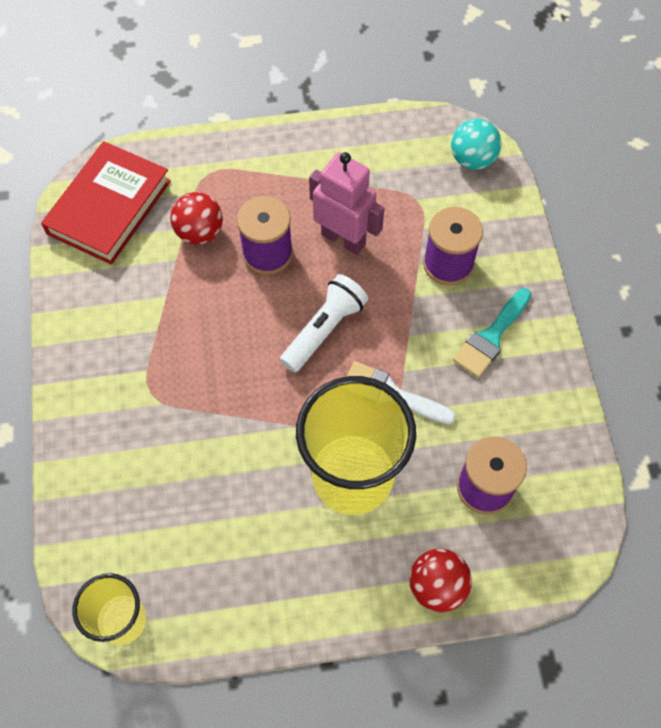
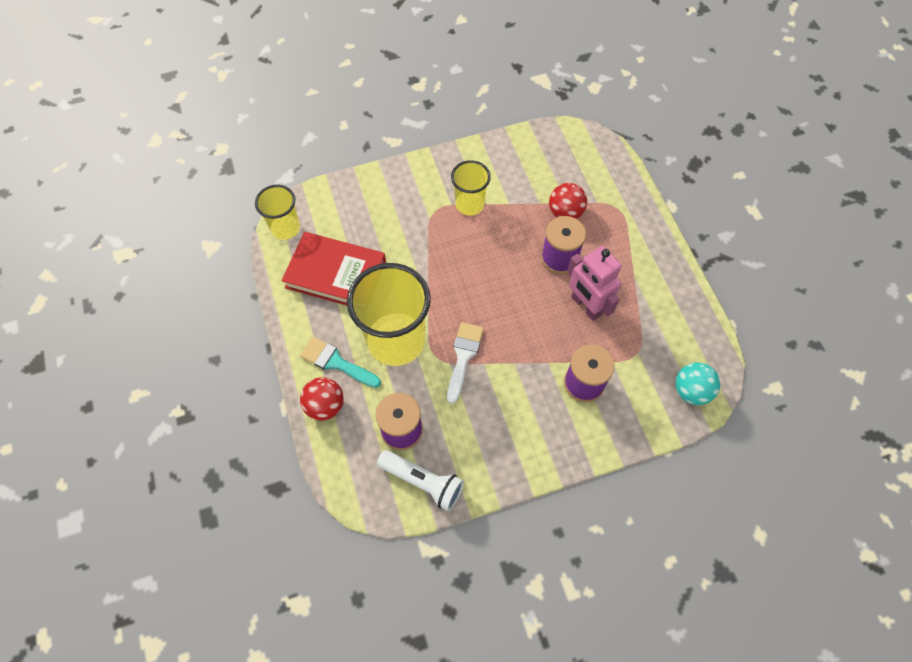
camera: 80 degrees right, 0 degrees up
red book [41,141,171,265] -> red book moved to [282,232,386,306]
white flashlight [280,274,368,372] -> white flashlight moved to [377,450,464,511]
pink robot [309,152,384,255] -> pink robot turned 120 degrees clockwise [567,246,621,321]
turquoise brush [453,288,532,378] -> turquoise brush moved to [300,337,381,388]
none -> yellow cup [451,160,491,216]

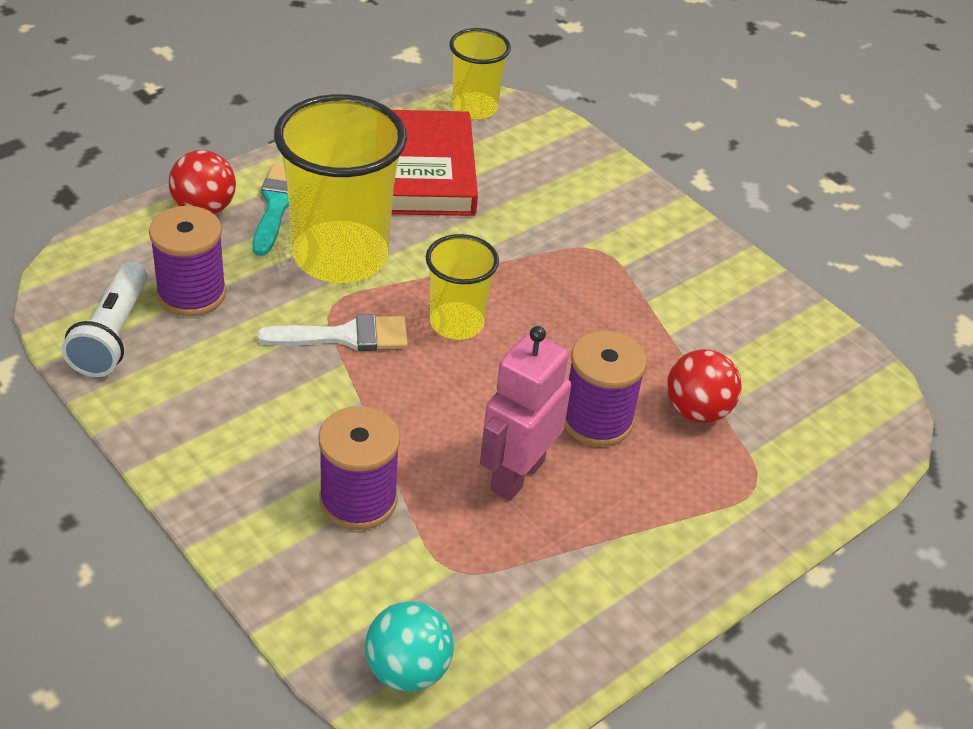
camera: 65 degrees right, 20 degrees down
yellow cup [451,160,491,216] -> yellow cup moved to [426,234,499,340]

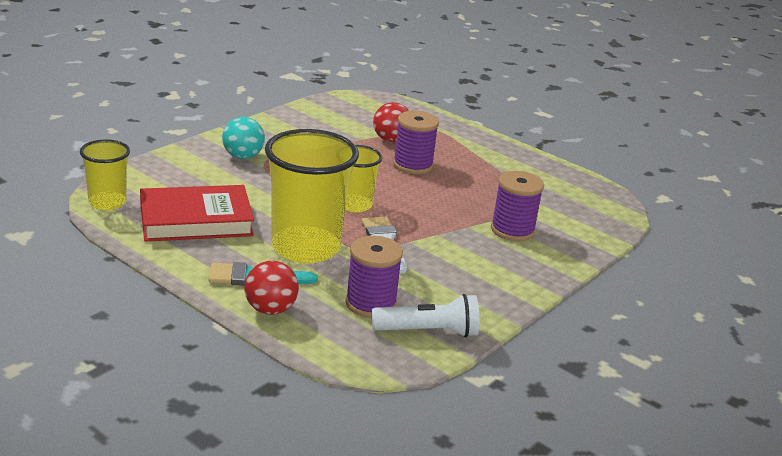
camera: 100 degrees left, 15 degrees down
turquoise ball [365,601,454,692] -> turquoise ball moved to [222,117,265,159]
pink robot [480,326,571,501] -> none

